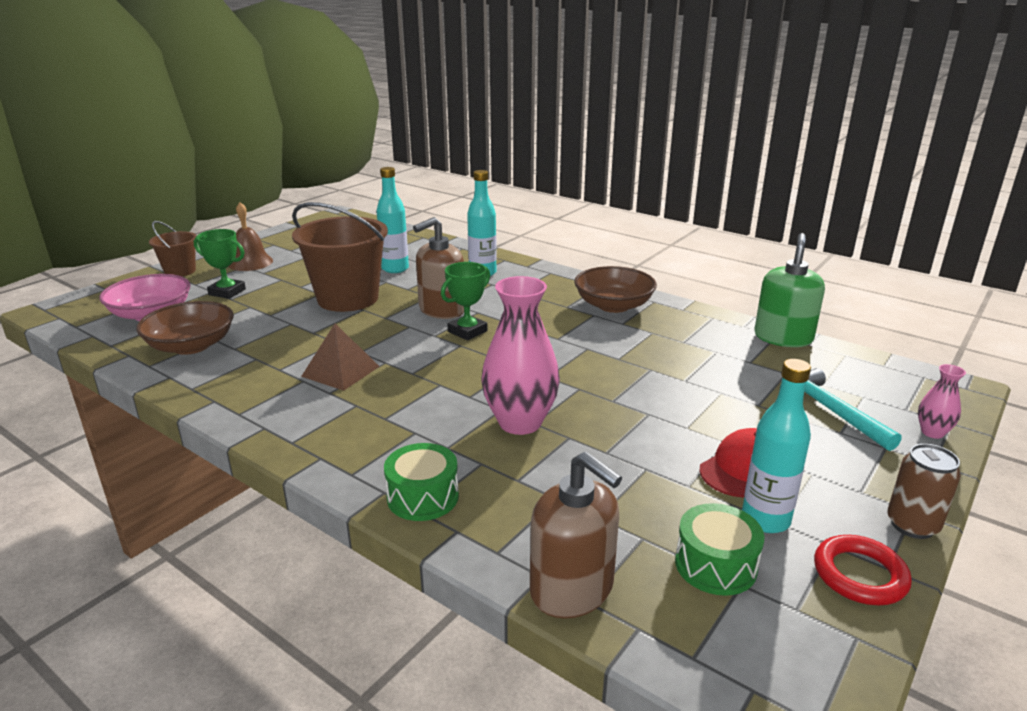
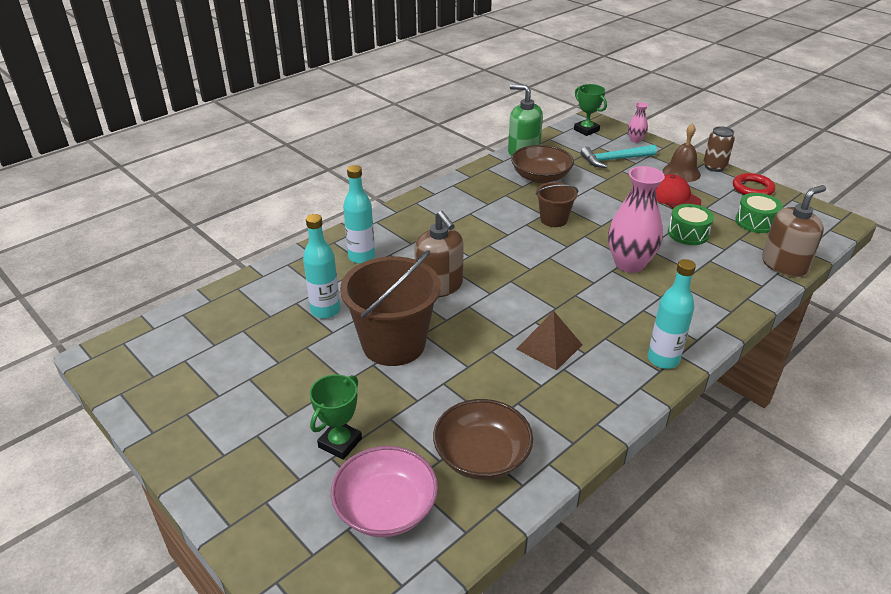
camera: 80 degrees left, 10 degrees up
brown bucket [149,221,197,276] -> brown bucket moved to [536,182,578,227]
brown bell [228,202,273,271] -> brown bell moved to [663,123,701,182]
green drum [384,443,459,521] -> green drum moved to [668,204,714,245]
green trophy [441,262,490,340] -> green trophy moved to [574,84,607,136]
brown bowl [574,266,657,313] -> brown bowl moved to [511,145,574,183]
turquoise bottle [742,359,811,533] -> turquoise bottle moved to [648,259,696,369]

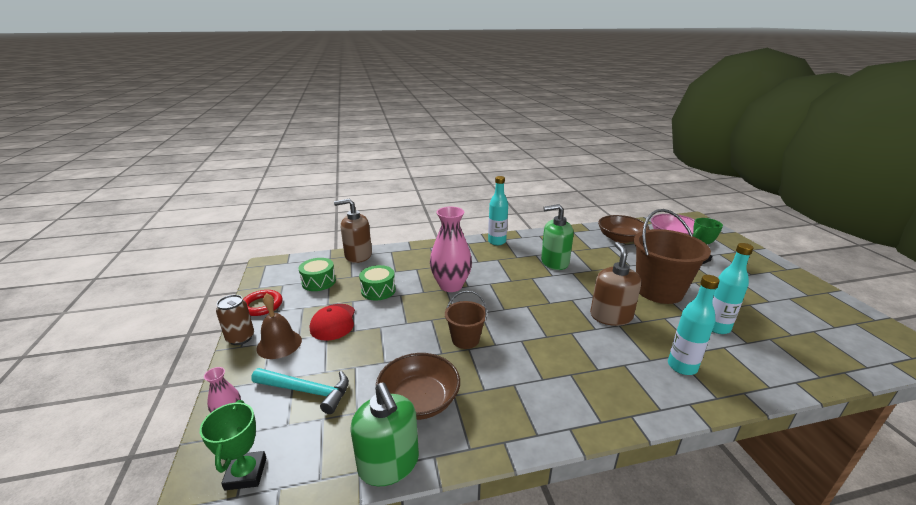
camera: 150 degrees left, 10 degrees down
brown pyramid [516,311,582,371] -> green soap dispenser [541,204,574,270]

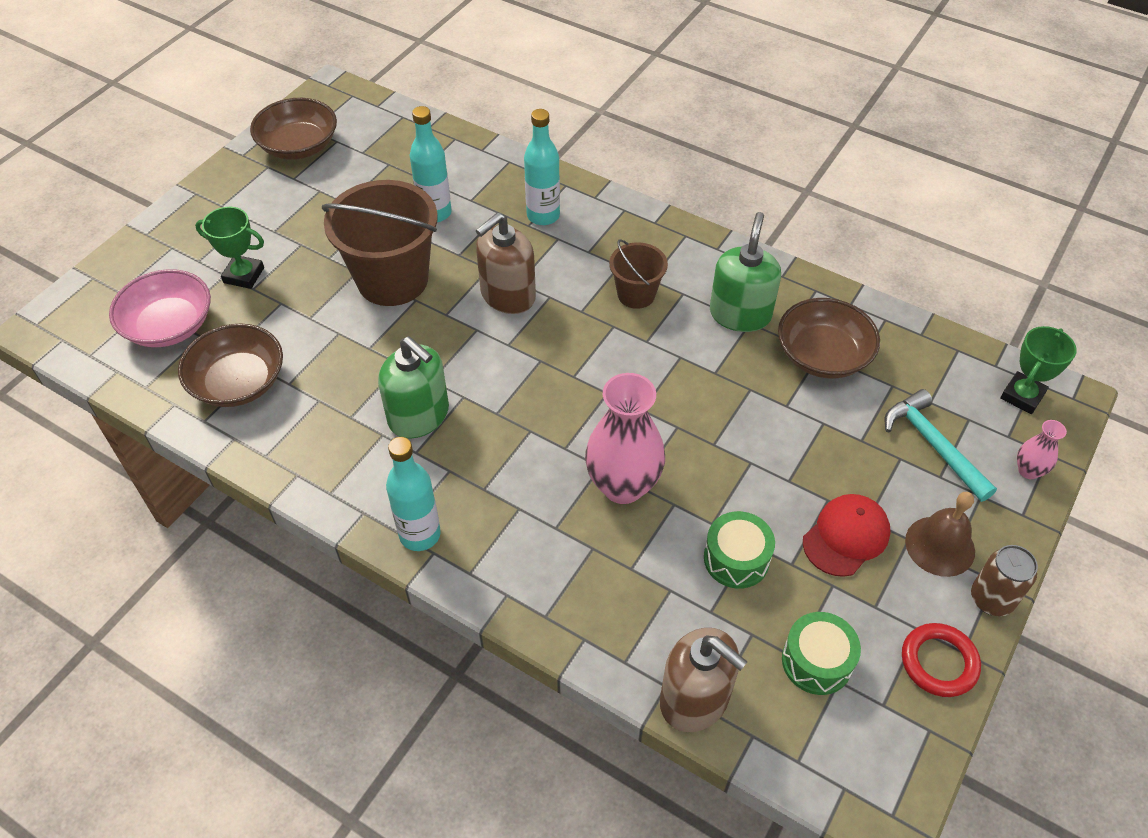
camera: 135 degrees left, 25 degrees up
green soap dispenser [350,382,419,486] -> green soap dispenser moved to [710,212,781,332]
brown bucket [445,291,487,349] -> brown bucket moved to [609,239,668,309]
none -> brown bowl [250,98,337,160]

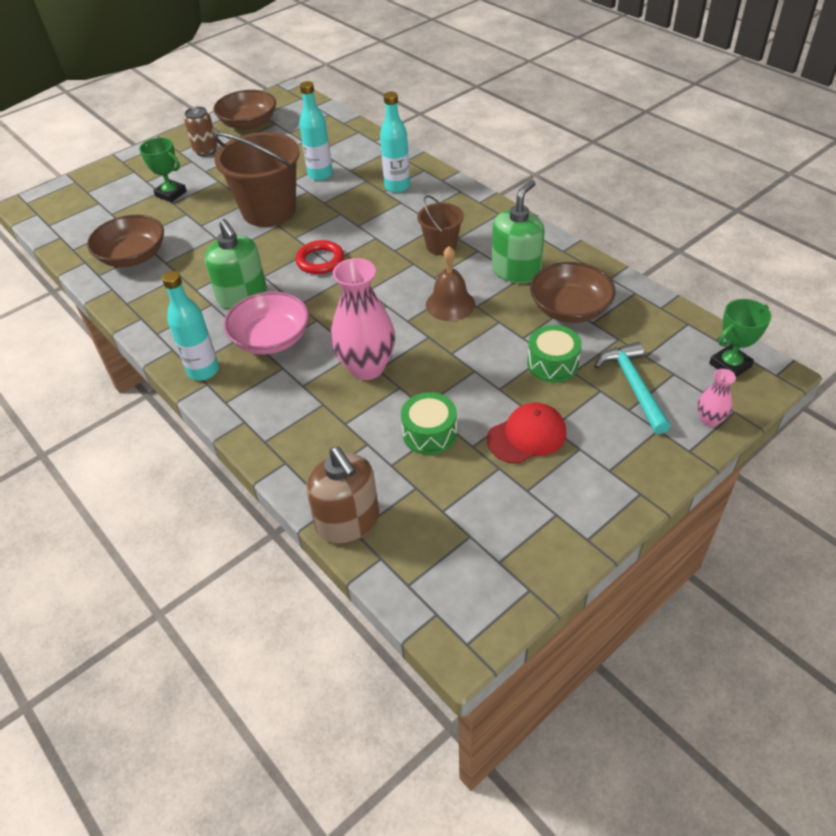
camera: 20 degrees right, 5 degrees down
pink bowl [109,269,211,347] -> pink bowl moved to [224,291,309,355]
brown soap dispenser [476,212,536,314] -> none
green drum [782,612,861,695] -> green drum moved to [527,325,582,383]
red ring [902,623,981,697] -> red ring moved to [295,240,344,274]
brown bell [905,492,975,577] -> brown bell moved to [426,246,475,321]
brown can [971,545,1038,616] -> brown can moved to [184,106,218,157]

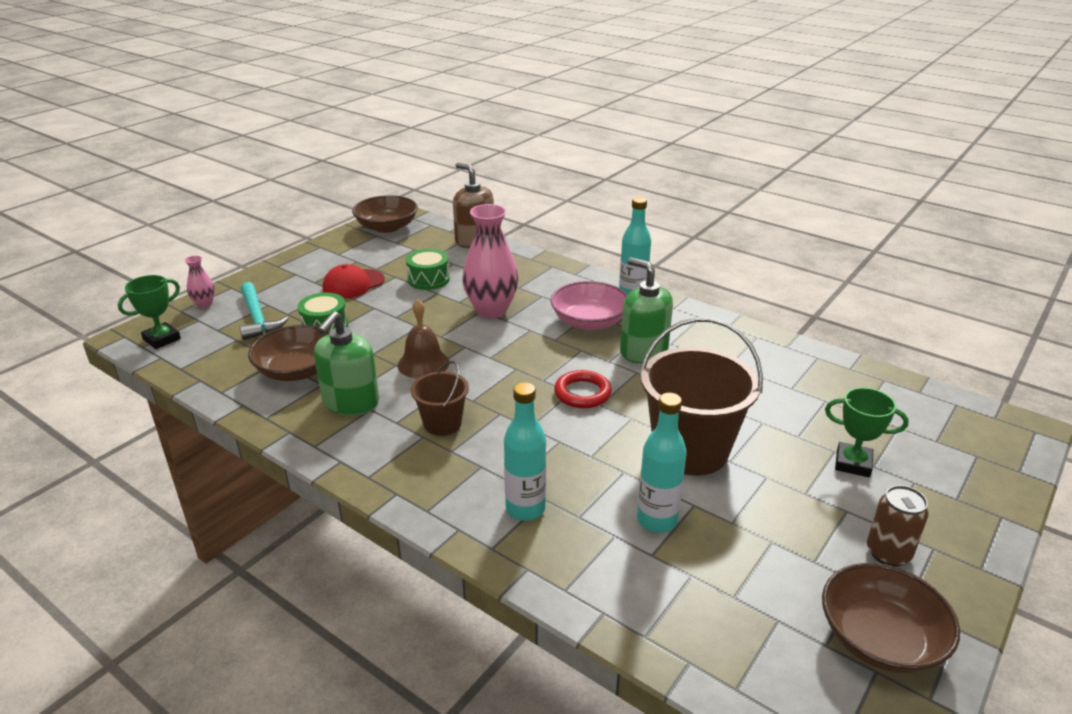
camera: 165 degrees right, 15 degrees down
brown bowl [87,215,164,267] -> brown bowl moved to [352,195,418,233]

